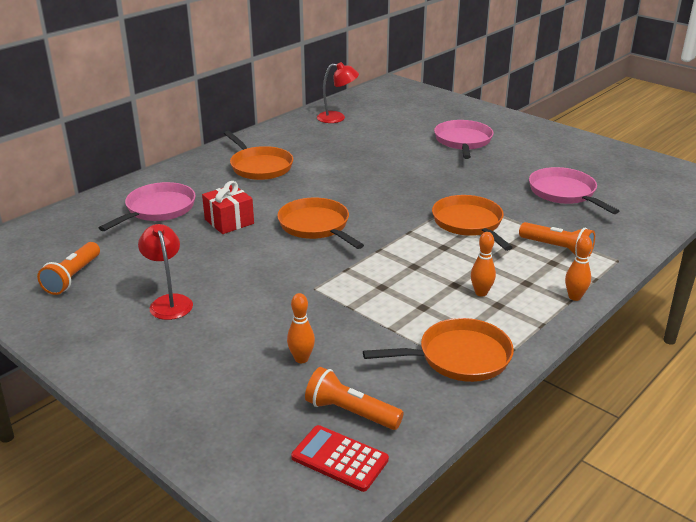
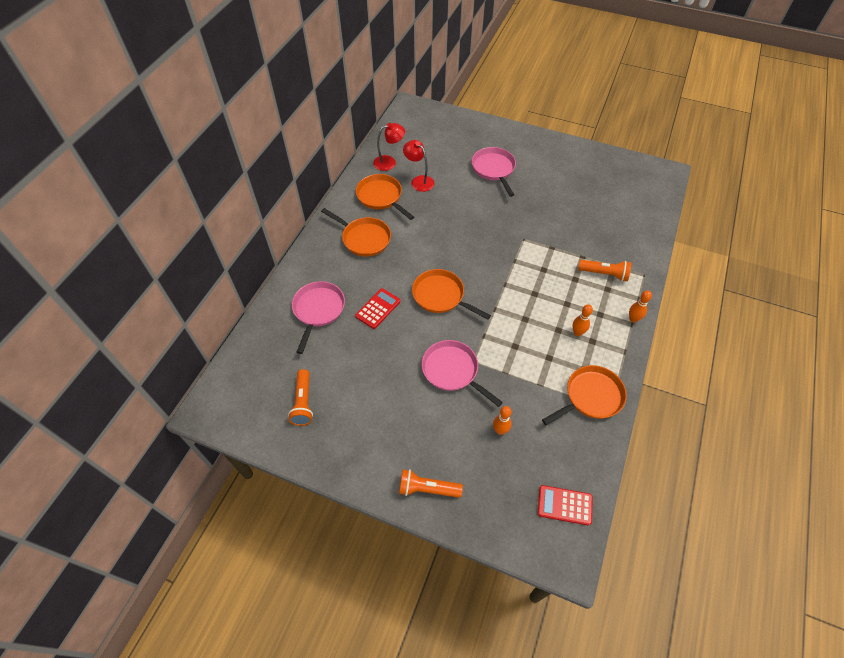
camera: 20 degrees left, 25 degrees up
red lamp [138,224,193,320] -> red lamp moved to [403,140,434,192]
red gift [202,181,254,234] -> red calculator [355,288,400,329]
orange flashlight [305,367,404,430] -> orange flashlight moved to [399,469,463,498]
orange pan [432,195,513,251] -> orange pan moved to [356,174,414,220]
pink pan [529,167,619,214] -> pink pan moved to [422,340,503,407]

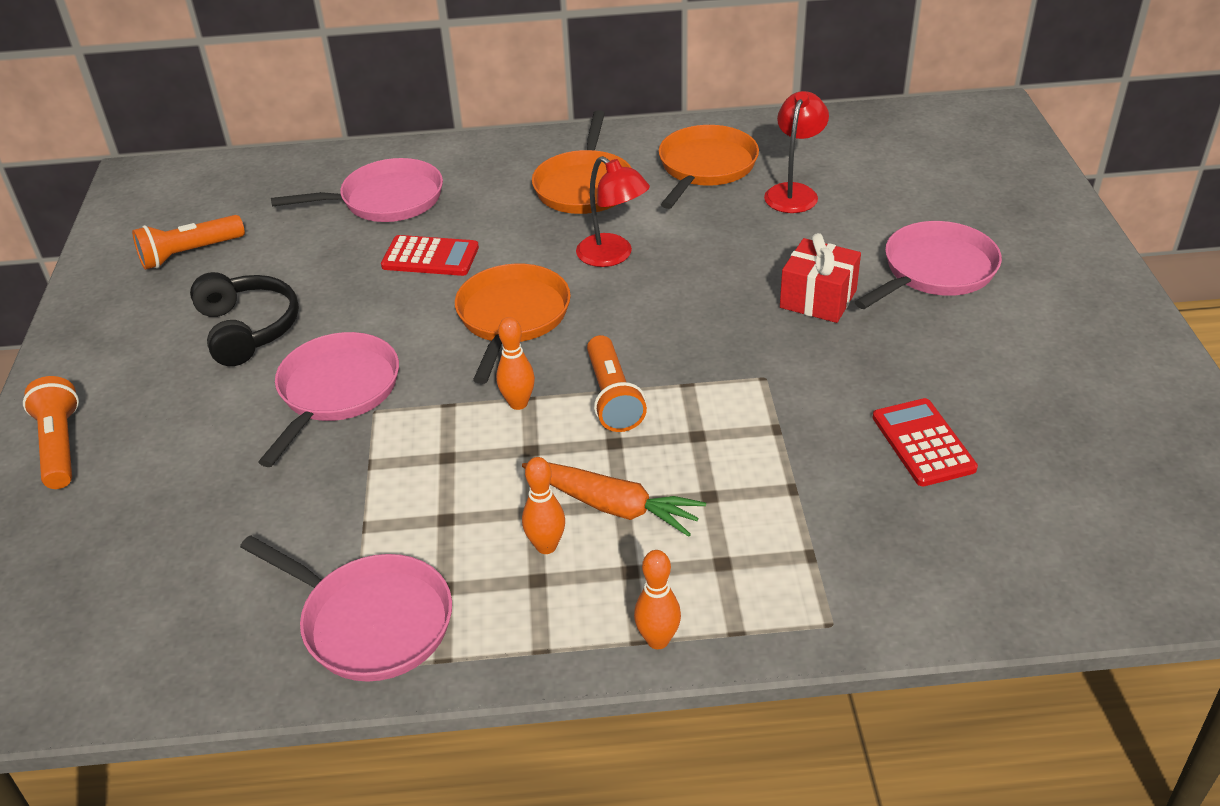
camera: 65 degrees right, 15 degrees down
red lamp [373,123,405,171] -> red lamp moved to [576,156,650,267]
orange bowling pin [493,406,512,435] -> orange bowling pin moved to [496,317,535,410]
red calculator [538,485,593,526] -> red calculator moved to [872,398,978,486]
orange pan [542,365,627,425] -> pink pan [240,535,452,682]
orange flashlight [578,260,631,281] -> orange flashlight moved to [587,335,647,432]
none -> black headphones [190,272,299,366]
none -> orange carrot [522,462,706,537]
none -> red gift [780,233,861,323]

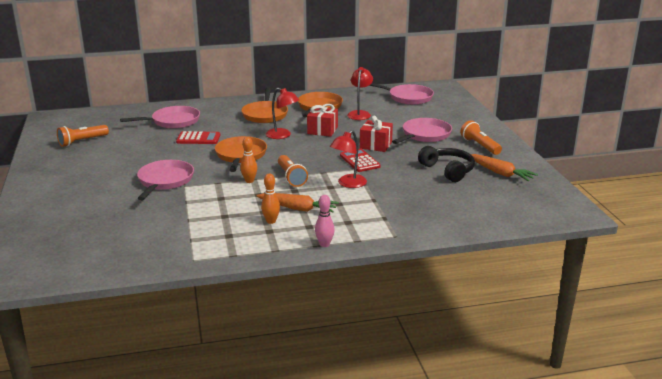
camera: 10 degrees left, 15 degrees down
orange flashlight [23,376,79,489] -> orange flashlight moved to [460,120,502,155]
black headphones [190,272,299,366] -> black headphones moved to [418,146,475,182]
pink pan [240,535,452,682] -> pink pan moved to [369,83,434,105]
orange bowling pin [634,550,681,649] -> pink bowling pin [315,195,335,247]
red calculator [872,398,978,486] -> red calculator moved to [340,149,381,172]
none -> red gift [307,104,338,137]
none -> red lamp [330,130,367,188]
none -> orange carrot [471,154,538,181]

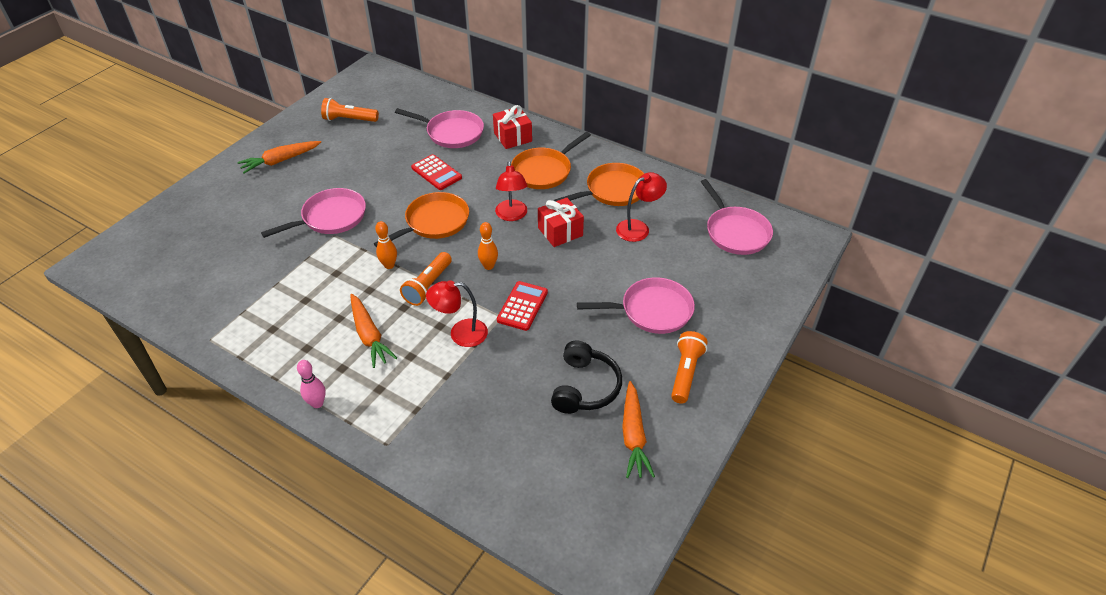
camera: 45 degrees right, 20 degrees up
orange bowling pin [261,173,280,224] -> orange bowling pin moved to [478,222,498,270]
red gift [360,116,393,152] -> red gift moved to [493,105,532,149]
none -> orange carrot [237,141,321,174]

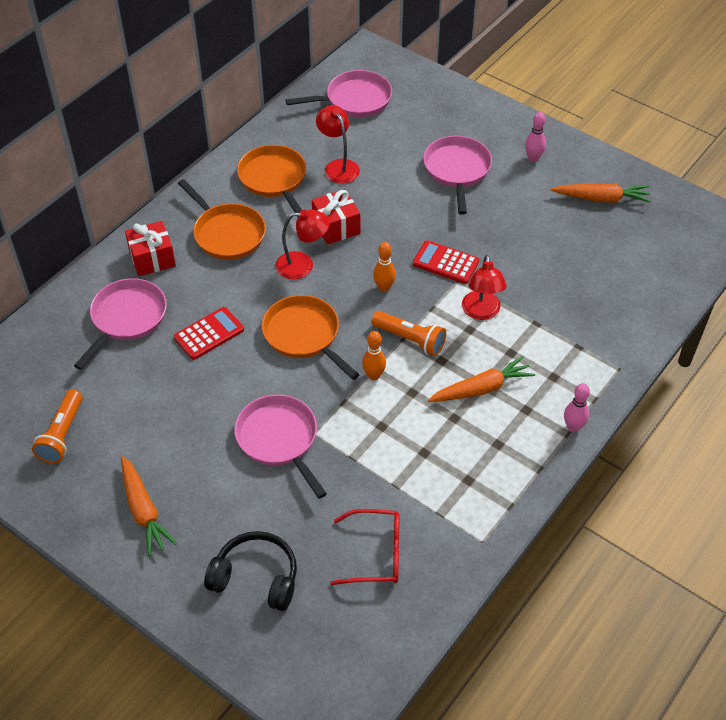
camera: 85 degrees left, 5 degrees up
black headphones [551,340,622,414] -> black headphones moved to [204,531,297,611]
orange flashlight [671,331,708,404] -> pink bowling pin [525,112,546,162]
none -> red glasses [330,509,400,585]

